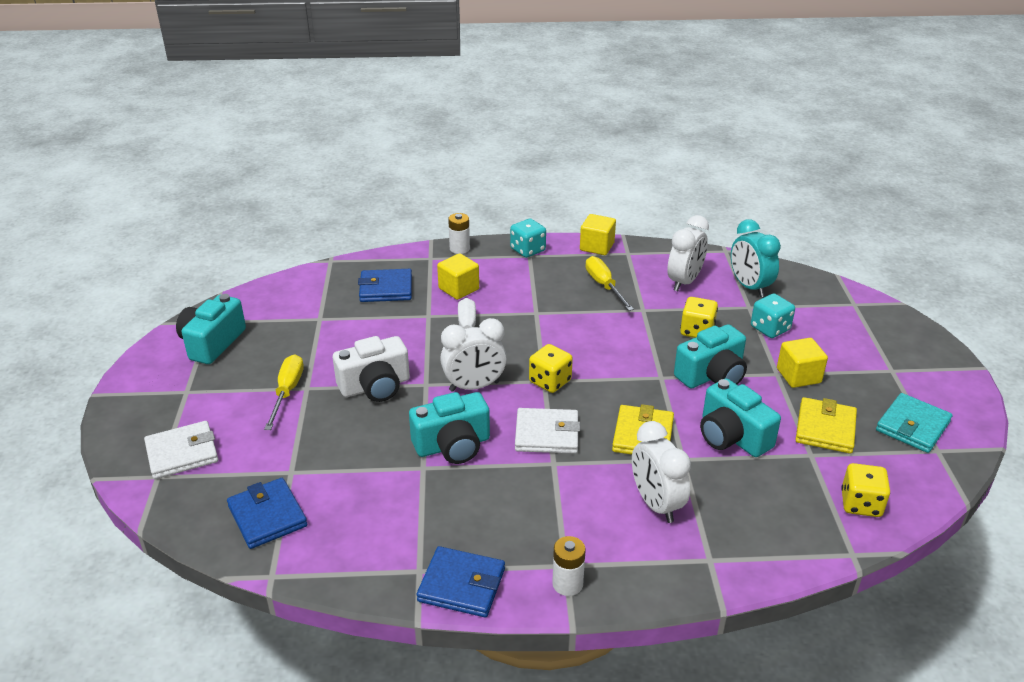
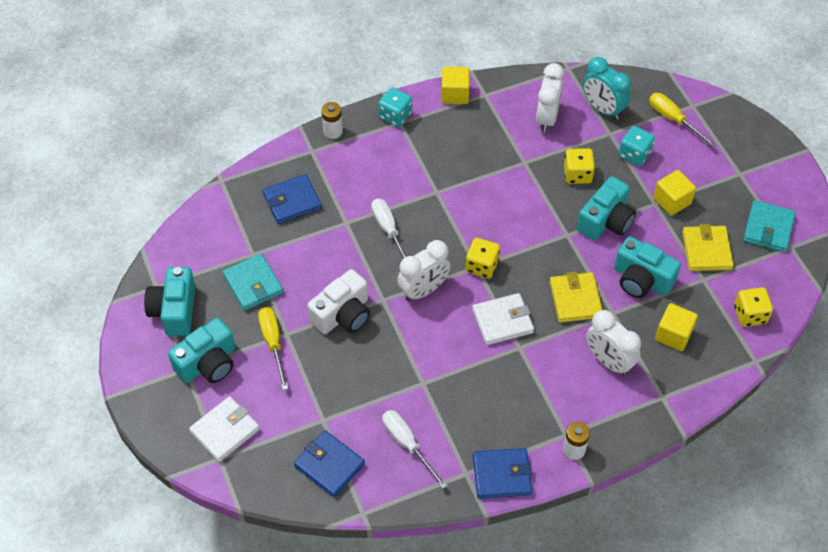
camera: 20 degrees left, 20 degrees up
turquoise camera [409,392,490,464] -> turquoise camera moved to [168,318,235,383]
yellow cube [437,253,479,300] -> yellow cube moved to [655,303,698,351]
yellow screwdriver [585,256,634,311] -> yellow screwdriver moved to [649,93,717,148]
none -> turquoise wallet [223,254,283,311]
none -> white screwdriver [382,410,447,489]

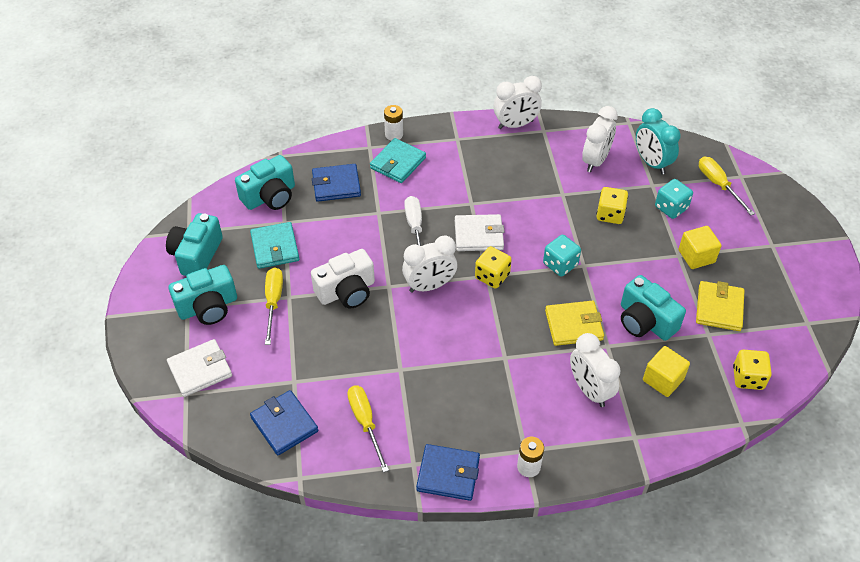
camera: 15 degrees right, 5 degrees down
turquoise dice [378,87,412,127] -> turquoise dice moved to [543,235,581,277]
white screwdriver [382,410,447,489] -> yellow screwdriver [347,386,389,473]
yellow cube [441,67,470,104] -> white clock [494,76,542,129]
white wallet [472,293,534,345] -> white wallet moved to [455,214,504,251]
yellow wallet [550,272,602,323] -> yellow wallet turned 75 degrees clockwise [545,301,604,346]
turquoise camera [577,176,636,241] -> turquoise camera moved to [235,155,295,210]
turquoise wallet [743,200,796,252] -> turquoise wallet moved to [370,138,426,183]

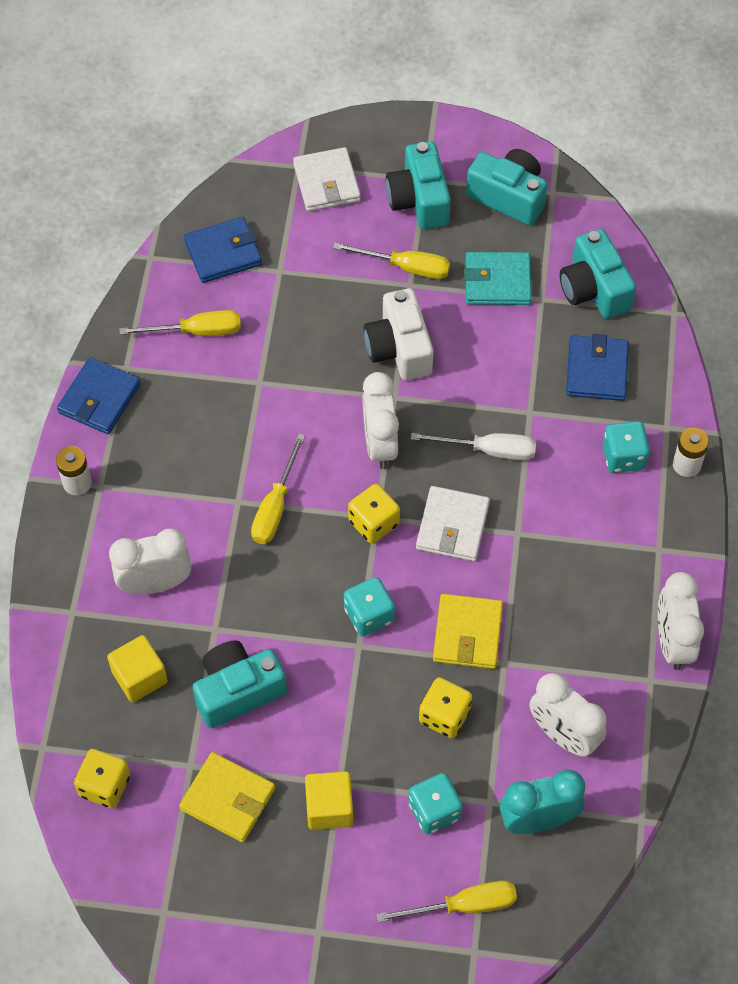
camera: 105 degrees right, 10 degrees up
turquoise wallet [370,138,426,183] -> turquoise dice [603,421,650,473]
yellow wallet [545,301,604,346] -> yellow wallet moved to [433,594,503,669]
none -> yellow screwdriver [251,434,305,544]

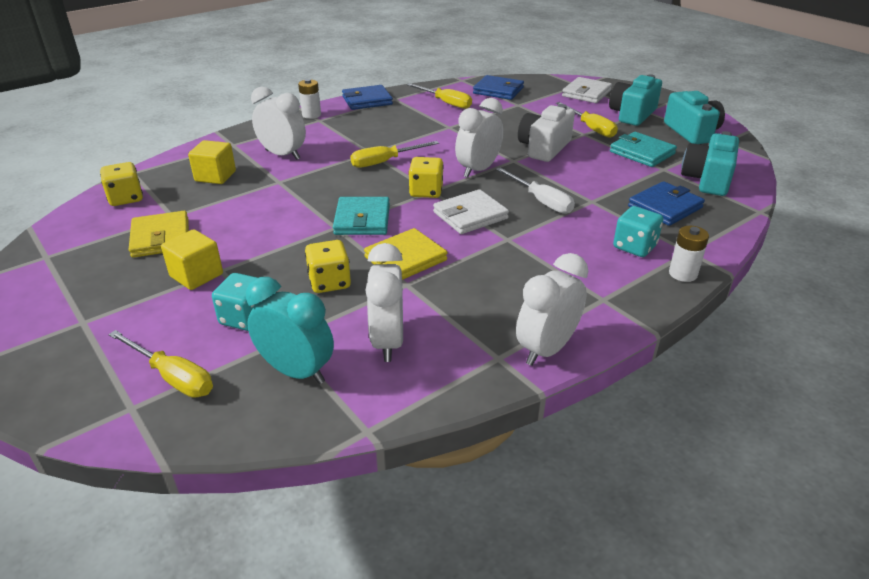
camera: 45 degrees right, 25 degrees down
turquoise camera [192,640,287,728] -> none
turquoise dice [344,577,395,636] -> turquoise wallet [333,197,390,235]

